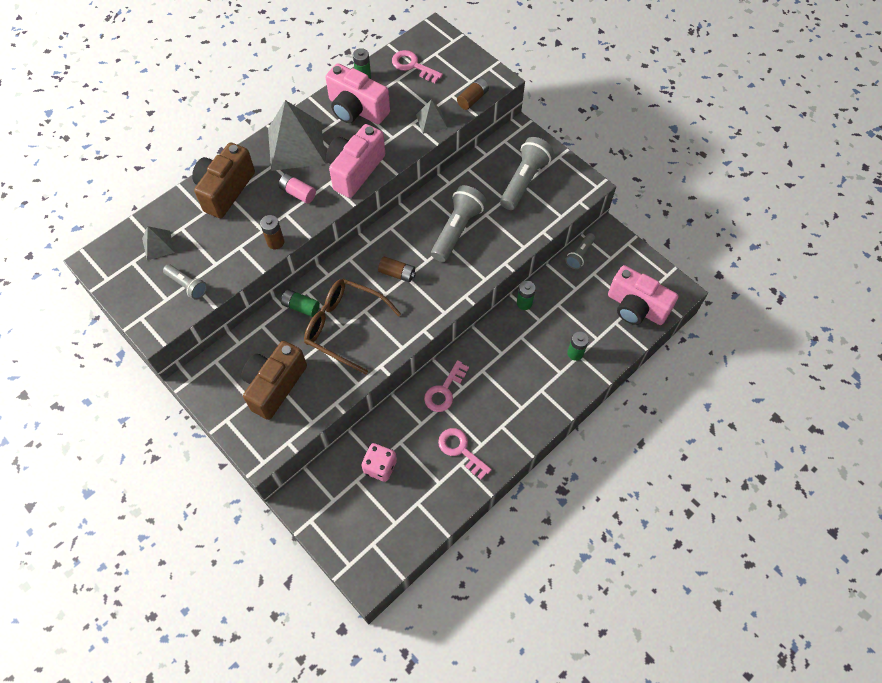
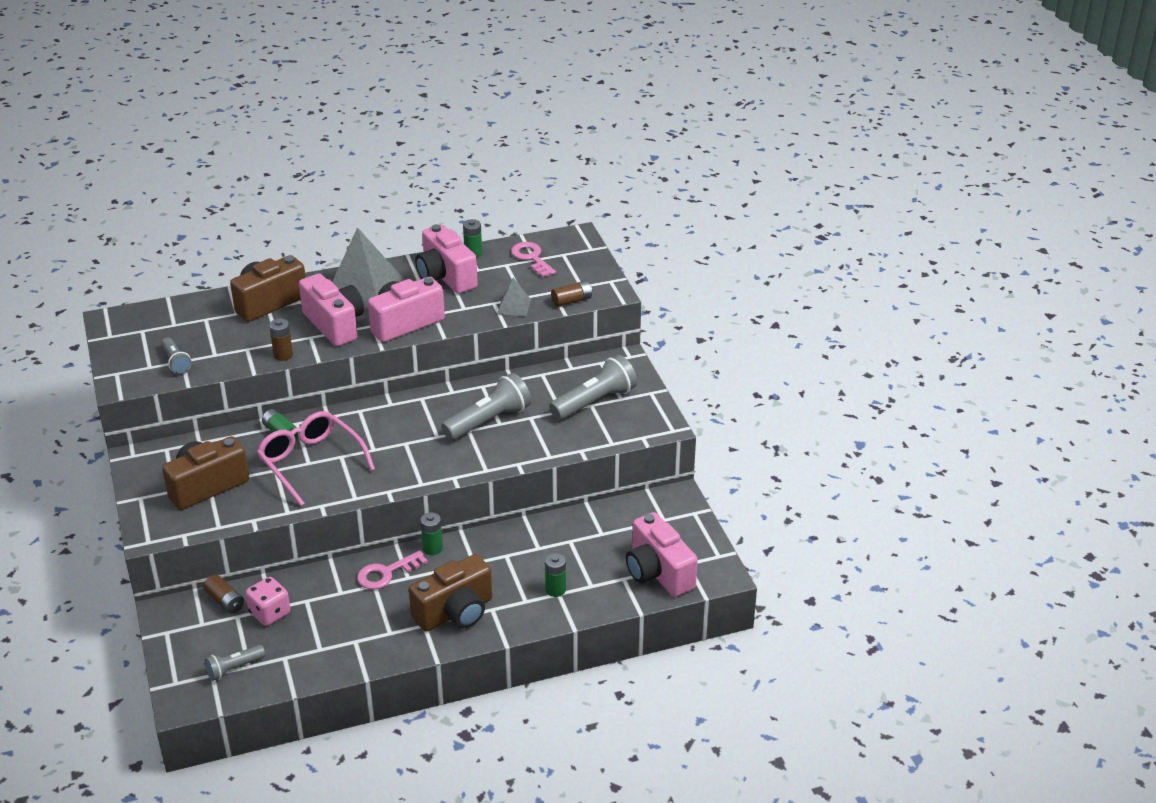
camera: 25 degrees right, 25 degrees down
grey pyramid [142,226,175,260] -> none
pink battery [278,173,316,204] -> pink camera [299,273,364,347]
brown glasses [304,279,401,374] -> pink glasses [257,411,375,506]
brown battery [378,256,416,282] -> brown battery moved to [203,575,244,614]
pink key [438,428,492,479] -> none
green battery [517,281,536,310] -> green battery moved to [420,512,443,555]
grey flashlight [565,233,595,269] -> grey flashlight moved to [205,645,265,681]
none -> brown camera [409,554,492,632]

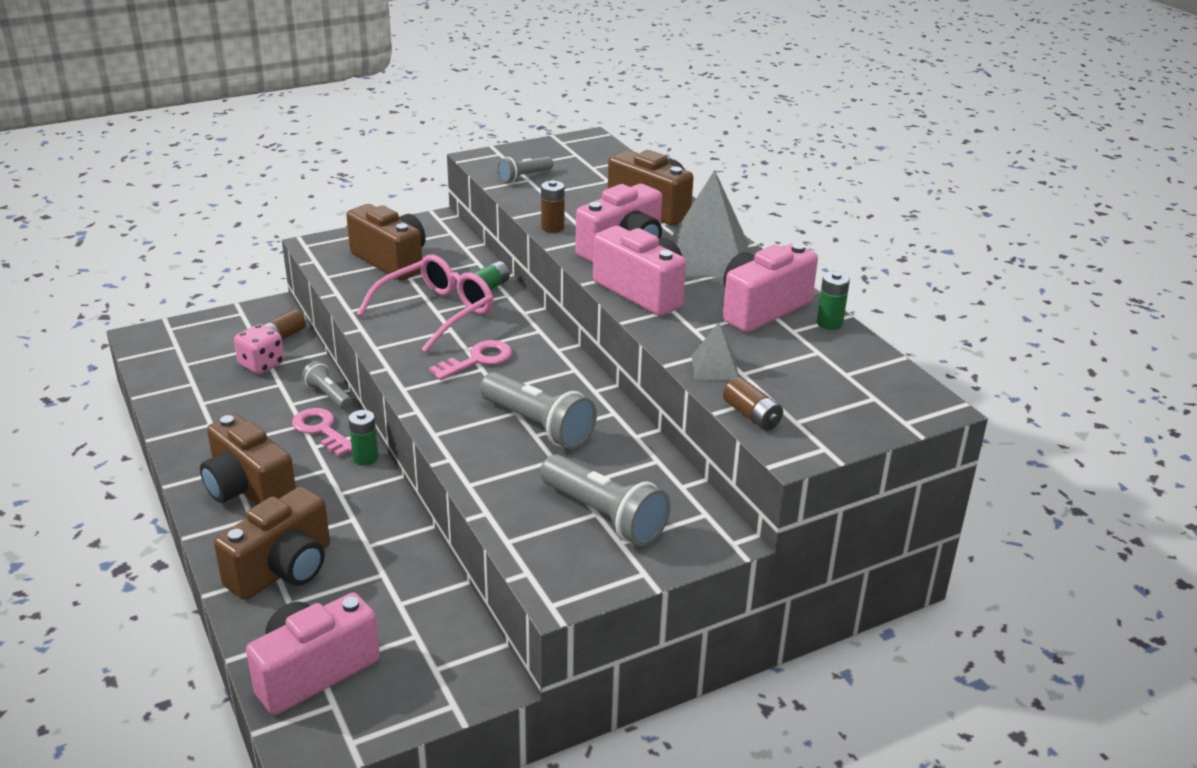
camera: 80 degrees right, 5 degrees down
grey flashlight [205,645,265,681] -> grey flashlight moved to [302,361,352,409]
pink key [511,242,556,278] -> pink key moved to [429,340,512,380]
green battery [545,553,566,597] -> brown camera [214,487,330,600]

